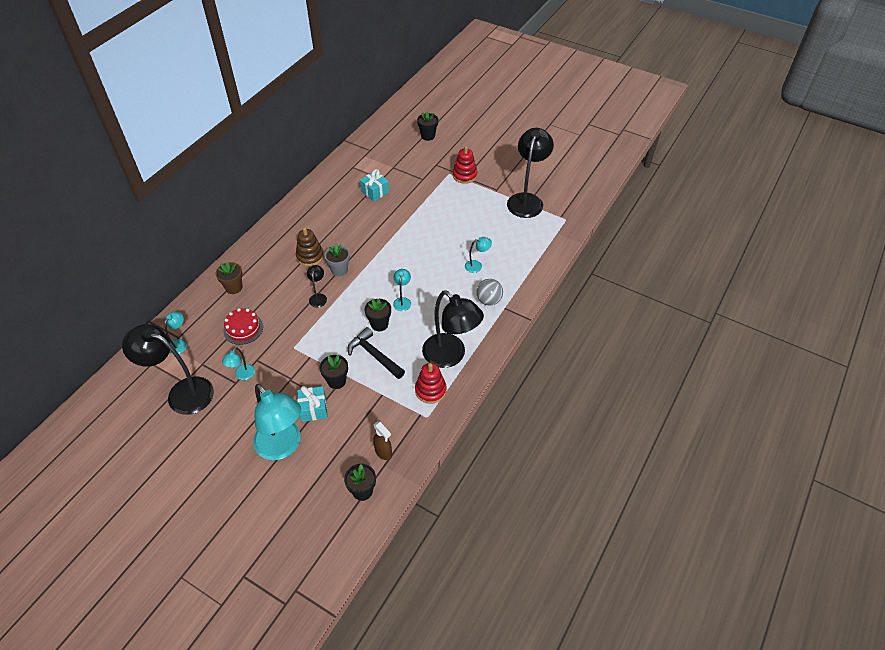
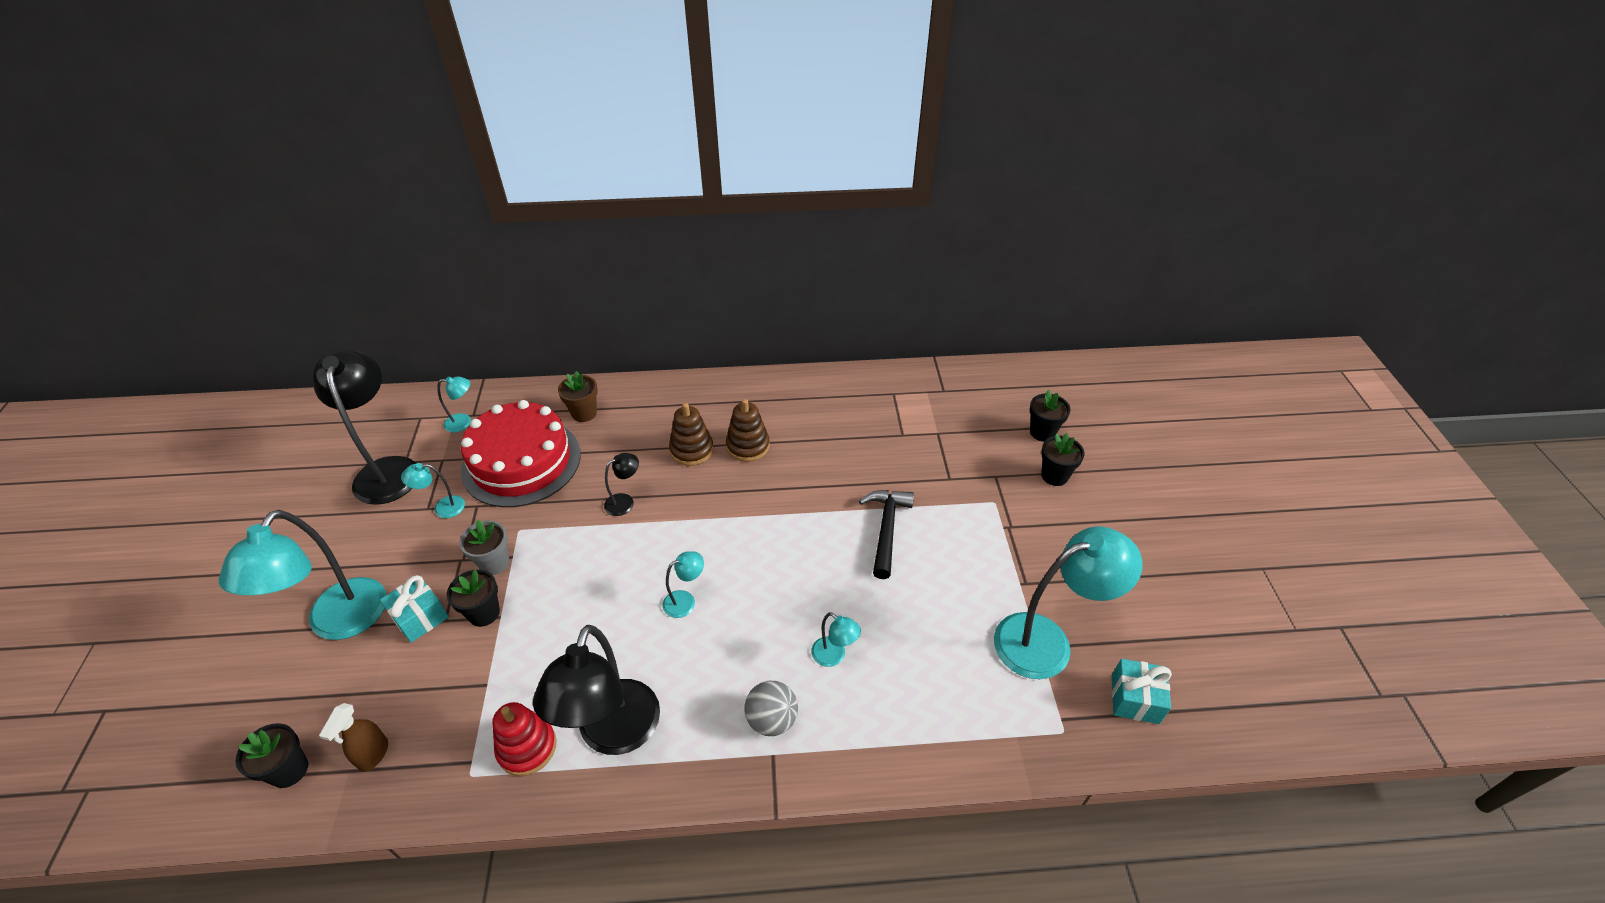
camera: 55 degrees right, 5 degrees down
red cake [223,308,263,345] -> red cake [461,400,581,507], size x1.99
grey flower pot [324,243,350,276] -> grey flower pot moved to [459,520,509,575]
black hammer [348,327,405,379] -> black hammer moved to [859,490,914,579]
turquoise gift [360,169,389,201] -> turquoise gift moved to [1112,659,1172,724]
black flower pot [365,298,391,331] -> black flower pot moved to [1041,433,1085,486]
red stacking toy [453,146,478,184] -> none
black lamp [507,128,554,218] -> turquoise lamp [994,527,1143,679]
none -> brown stacking toy [726,399,770,462]

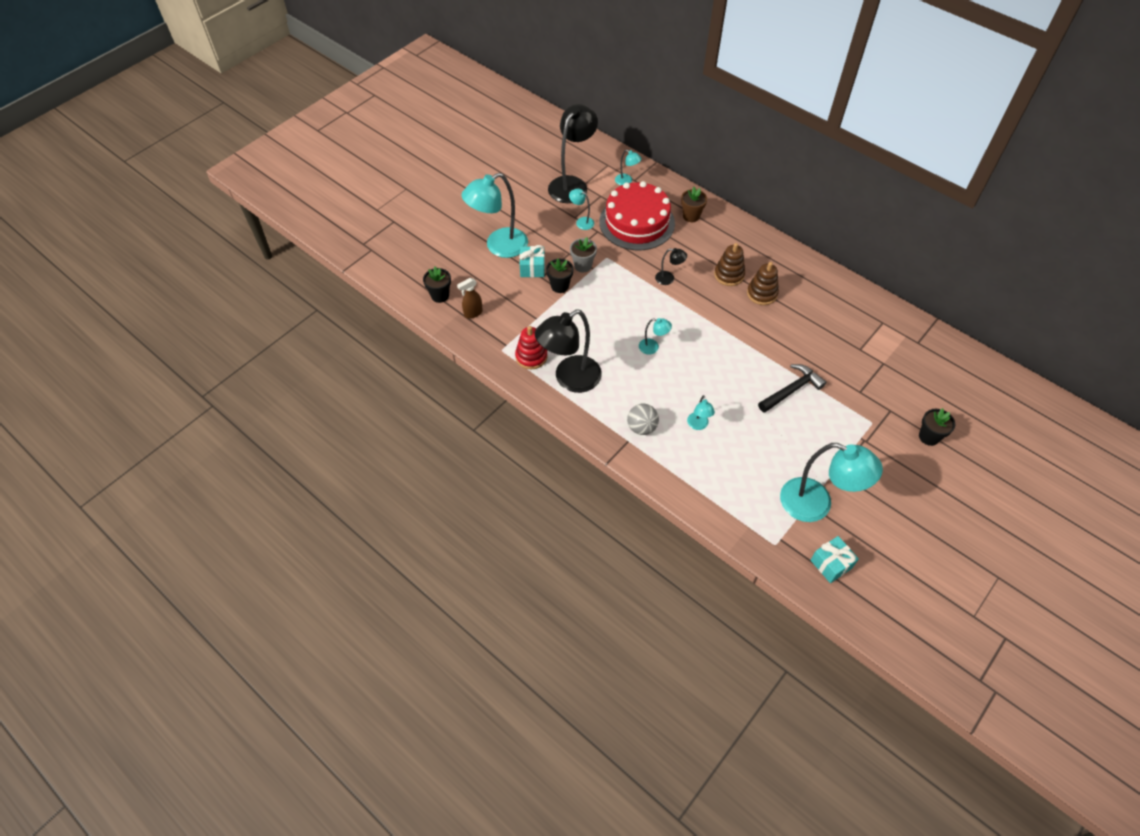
camera: 45 degrees right, 10 degrees up
black flower pot [1030,390,1071,442] -> none

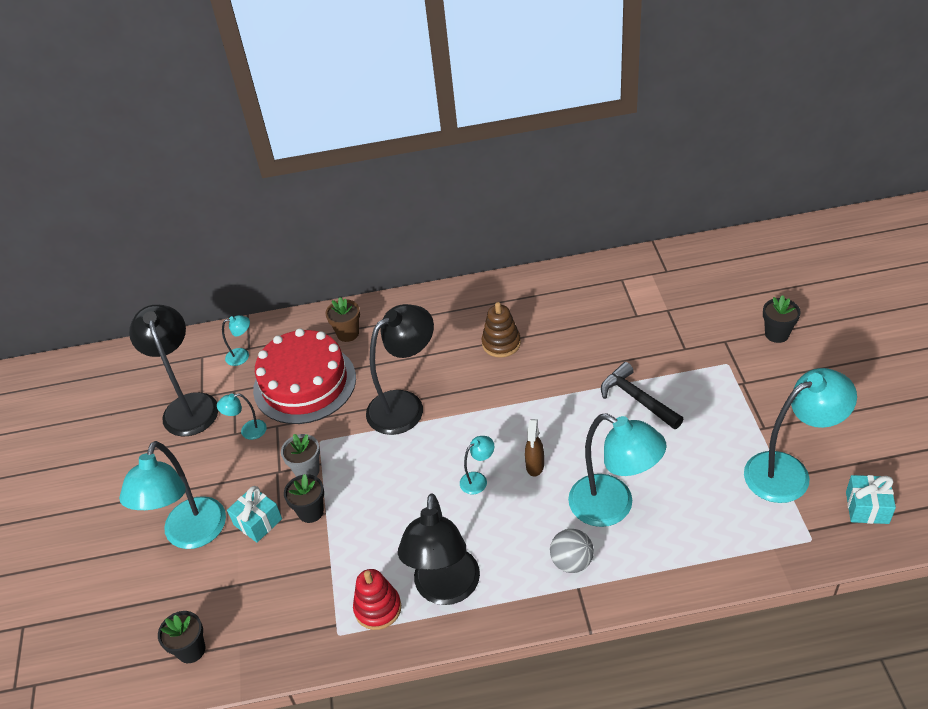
camera: 45 degrees left, 10 degrees down
brown spray bottle [457,278,483,319] -> brown spray bottle moved to [525,419,544,477]
black lamp [655,248,687,285] -> black lamp [366,304,434,435], size x2.24
turquoise lamp [687,395,715,430] -> turquoise lamp [568,413,667,527], size x2.24
brown stacking toy [714,243,745,286] -> none
black hammer [758,364,826,413] -> black hammer turned 45 degrees counterclockwise [601,362,684,429]

